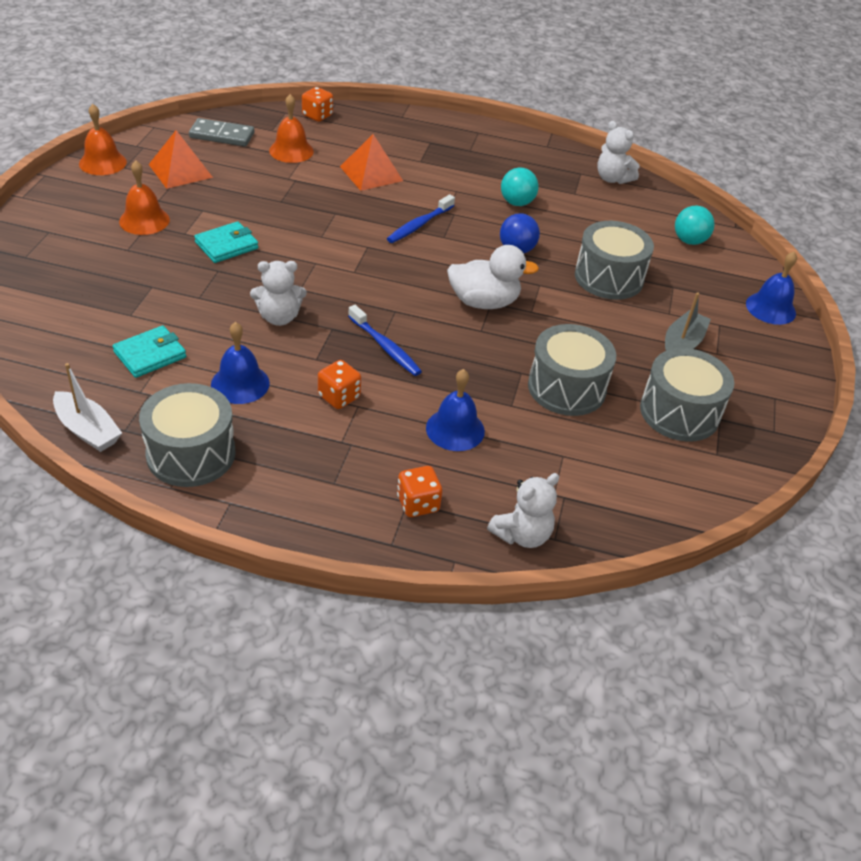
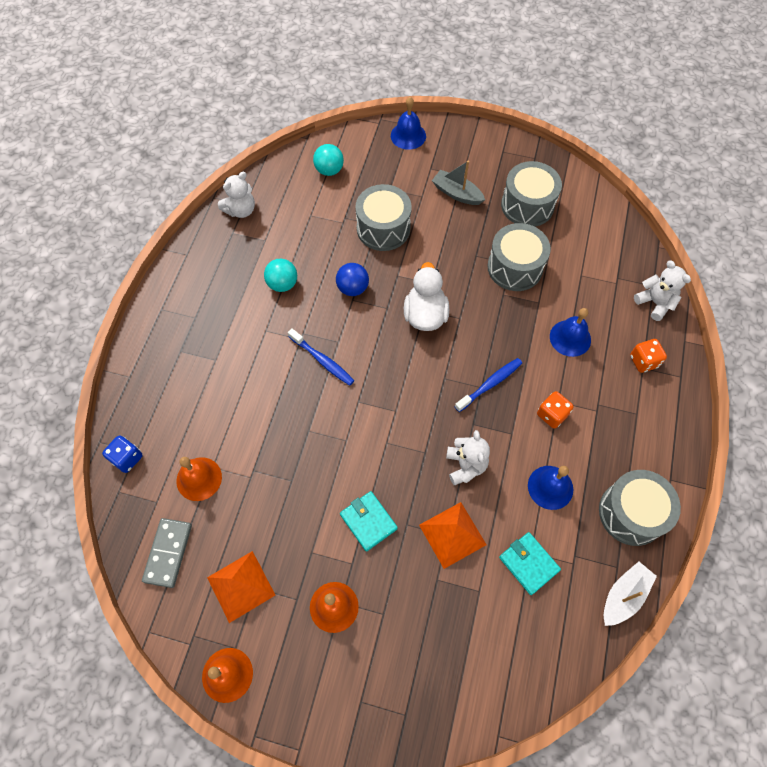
camera: 85 degrees left, 20 degrees up
orange dice [302,87,333,122] -> blue dice [102,435,143,473]
orange pyramid [340,134,403,191] -> orange pyramid moved to [419,502,487,569]

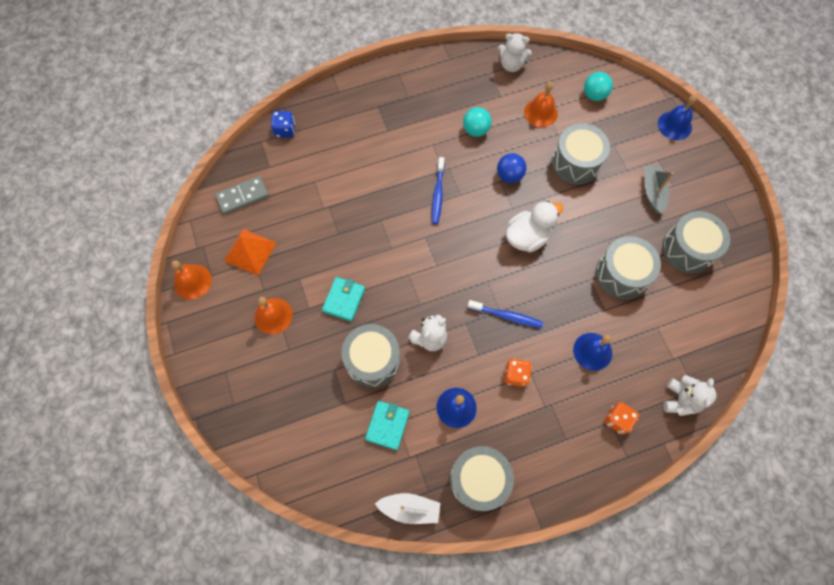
camera: 55 degrees right, 5 degrees up
orange bell [176,457,222,501] -> orange bell moved to [524,82,558,127]
orange pyramid [419,502,487,569] -> grey drum [341,324,400,388]

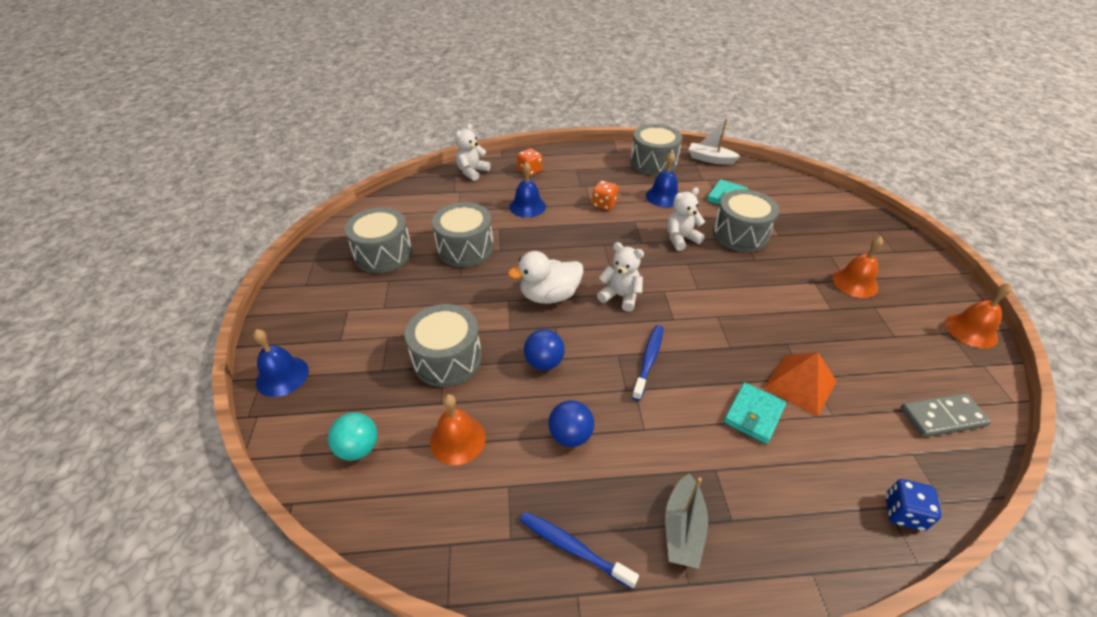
camera: 165 degrees left, 25 degrees down
orange pyramid [224,229,276,276] -> orange pyramid moved to [764,352,837,417]
turquoise wallet [322,277,365,321] -> turquoise wallet moved to [724,382,786,444]
turquoise ball [463,107,492,137] -> blue ball [548,400,594,447]
blue toothbrush [467,300,543,328] -> blue toothbrush moved to [520,512,639,589]
white teddy bear [498,33,532,72] -> white teddy bear moved to [597,242,644,312]
grey boat [644,165,674,214] -> grey boat moved to [665,473,708,569]

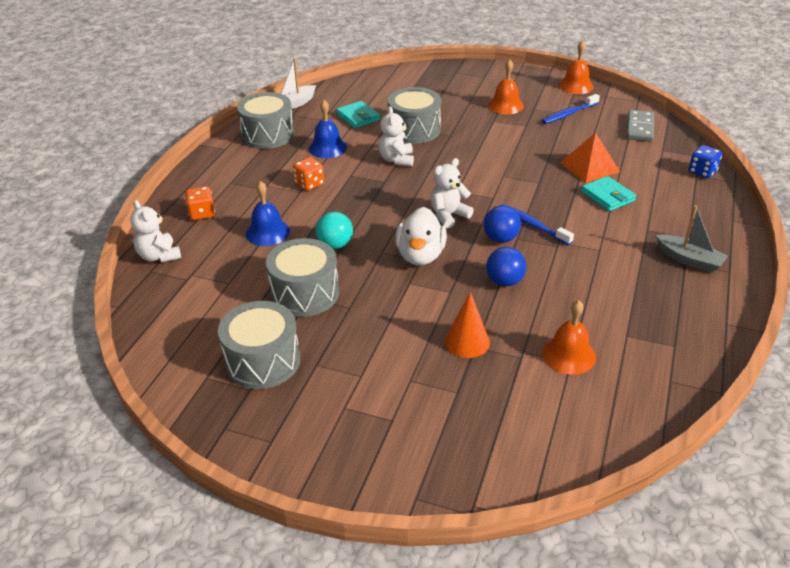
camera: 65 degrees left, 5 degrees down
blue bell [253,329,309,397] -> none
turquoise ball [328,413,378,461] -> turquoise ball moved to [316,212,353,249]
grey drum [405,304,482,387] -> orange cone [445,292,490,358]
blue toothbrush [520,512,639,589] -> blue toothbrush moved to [542,94,600,124]
blue ball [548,400,594,447] -> blue ball moved to [484,206,521,243]

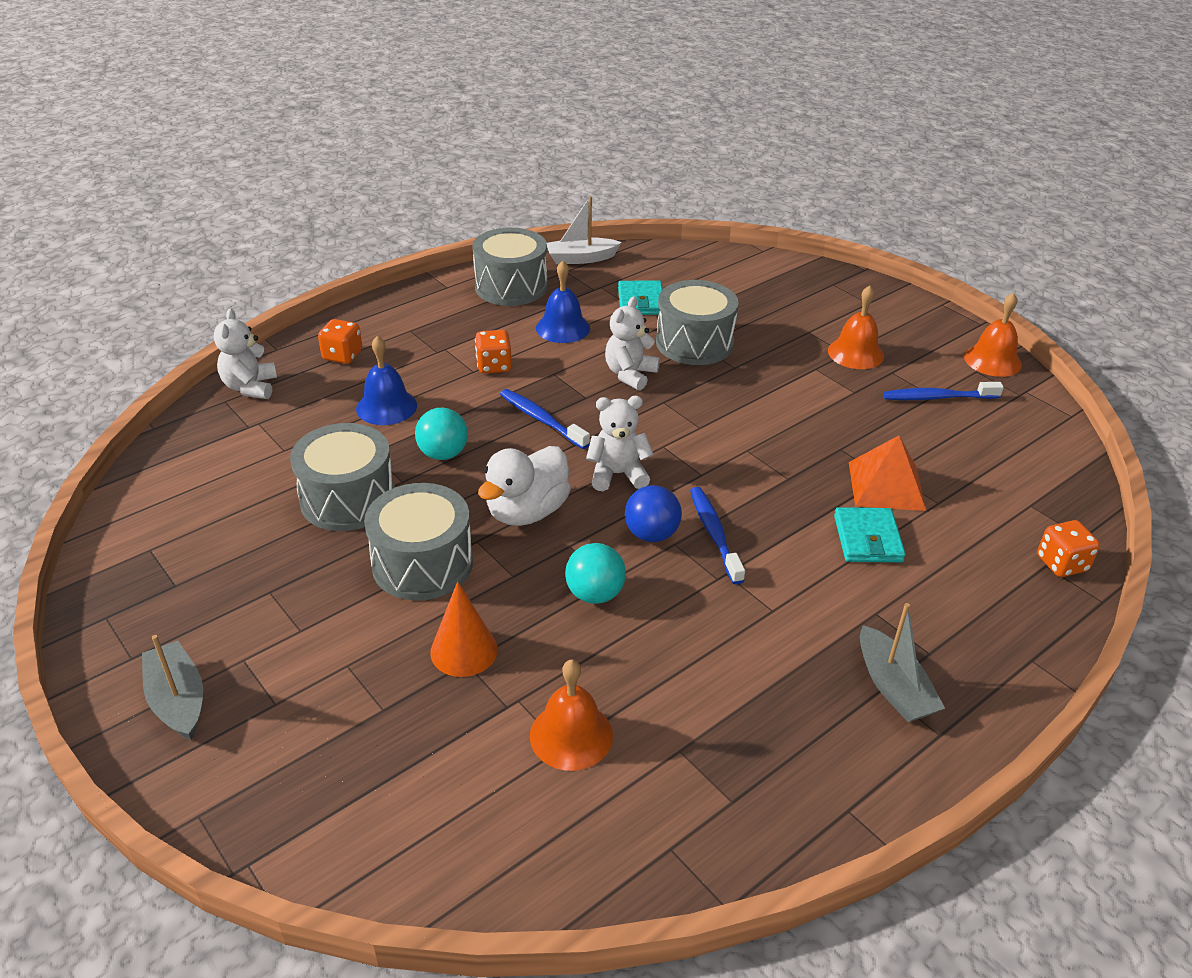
camera: 30 degrees right, 0 degrees up
grey drum [218,301,300,389] -> grey drum moved to [364,483,473,601]
blue ball [486,247,526,286] -> turquoise ball [565,543,626,604]
grey domino [627,110,654,142] -> none
blue dice [689,145,722,178] -> orange dice [1037,520,1100,577]
none -> grey boat [142,635,203,740]
none -> blue toothbrush [500,389,590,449]

